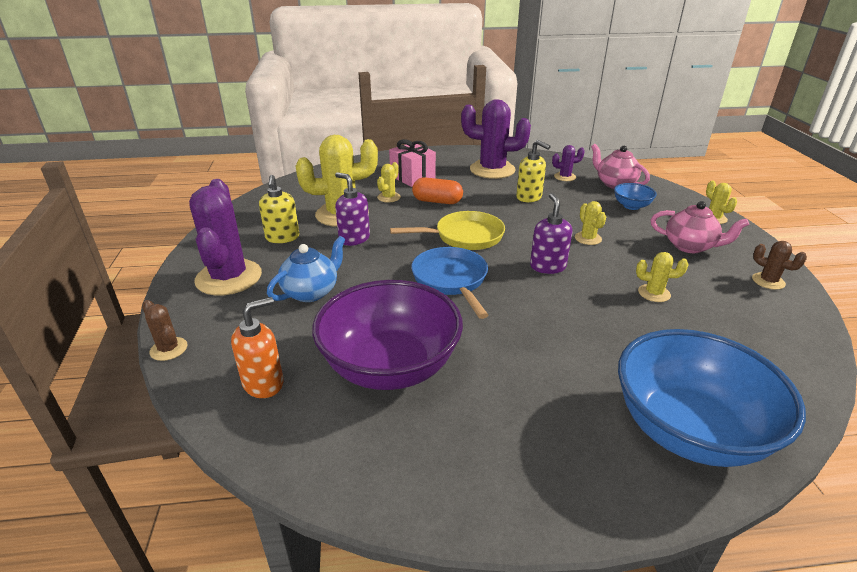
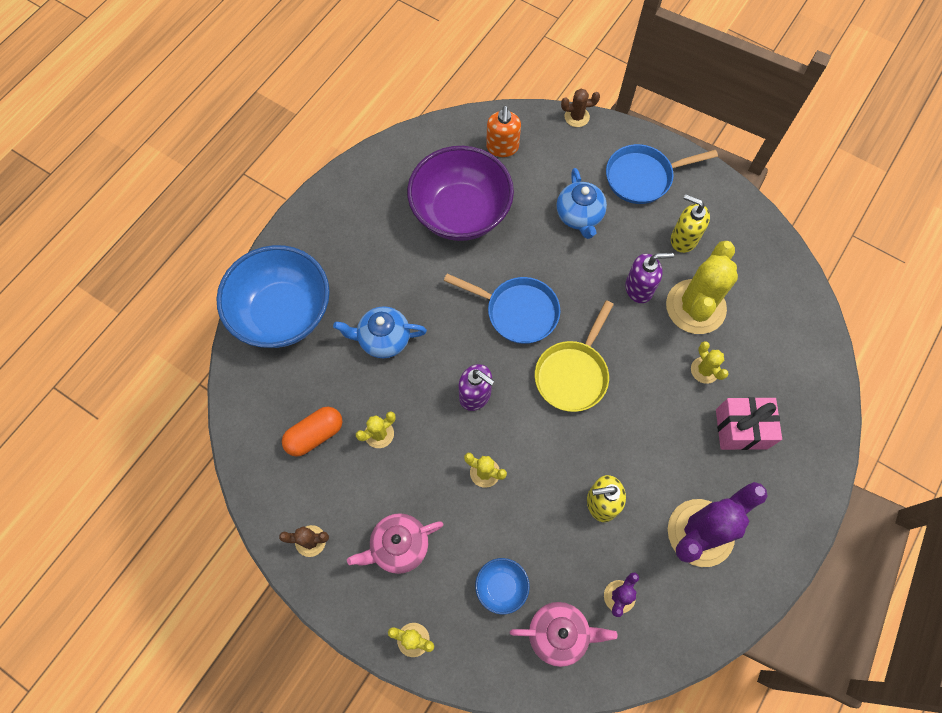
camera: 130 degrees right, 35 degrees up
purple cactus [189,179,262,295] -> blue pan [606,144,718,204]
orange capsule [412,177,463,204] -> orange capsule moved to [282,407,342,457]
none -> blue teapot [333,306,427,358]

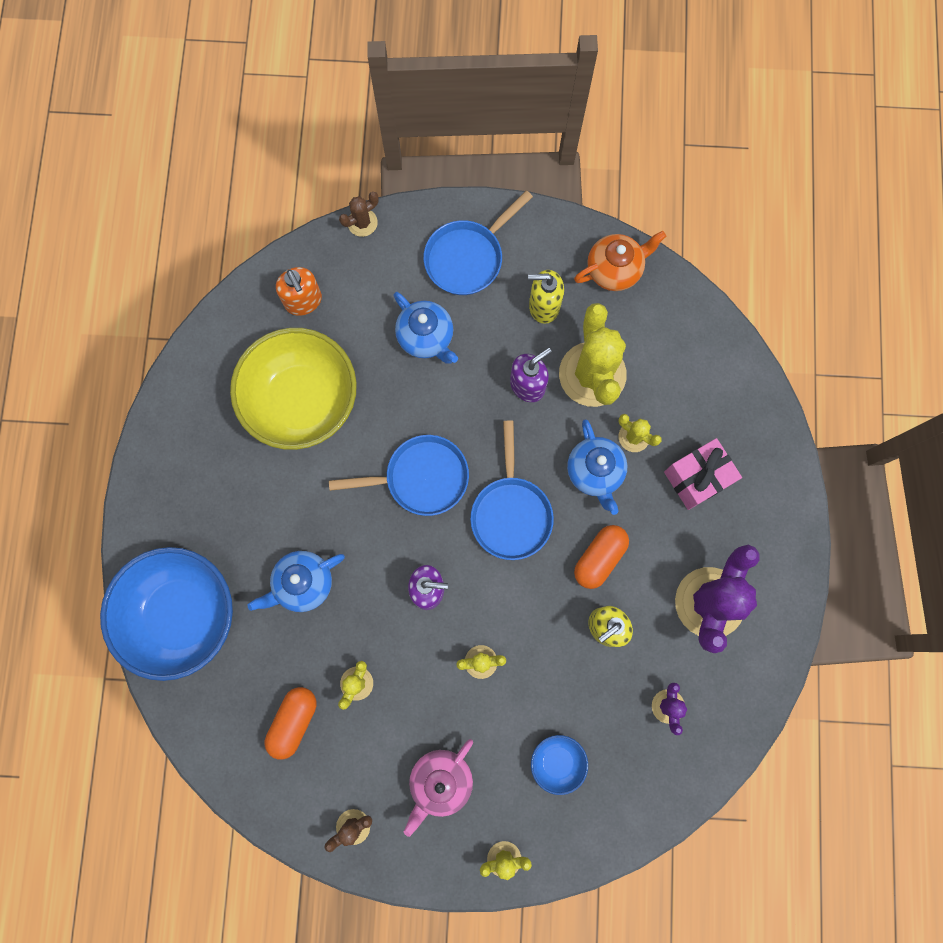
camera: 30 degrees left, 10 degrees up
purple bowl [407,146,514,241] -> yellow bowl [230,328,357,450]
pink teapot [510,602,617,667] -> none
yellow pan [535,300,614,412] -> blue pan [470,421,554,560]
none -> blue teapot [567,419,627,515]
none -> orange teapot [574,231,666,291]
none -> orange capsule [574,525,629,589]

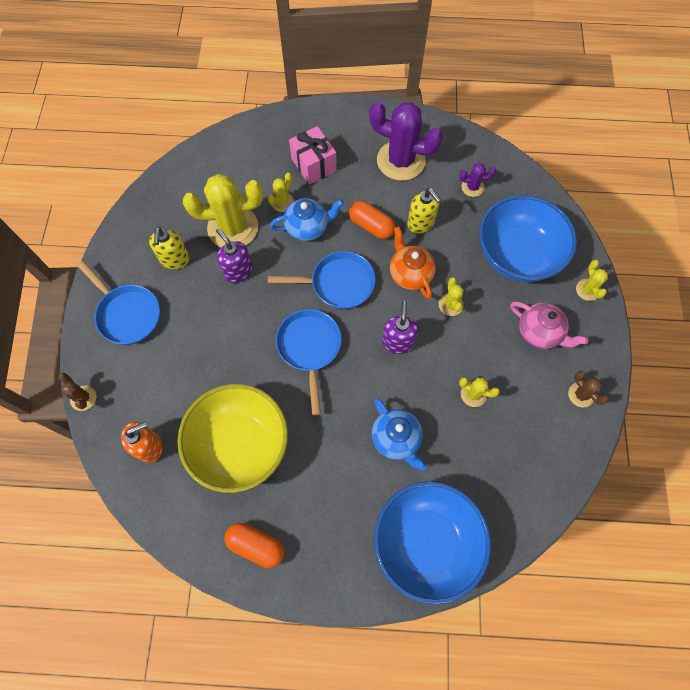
camera: 90 degrees left, 10 degrees down
orange capsule [265,687,316,760] -> orange capsule moved to [224,523,284,568]
blue teapot [393,292,458,363] -> none
blue bowl [531,735,588,795] -> blue bowl [479,195,577,282], size x2.29
orange teapot [574,231,666,291] -> orange teapot moved to [390,226,436,299]

